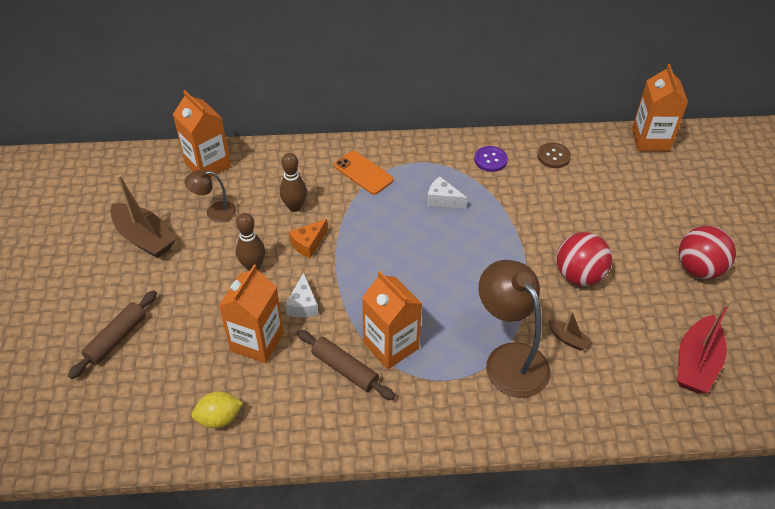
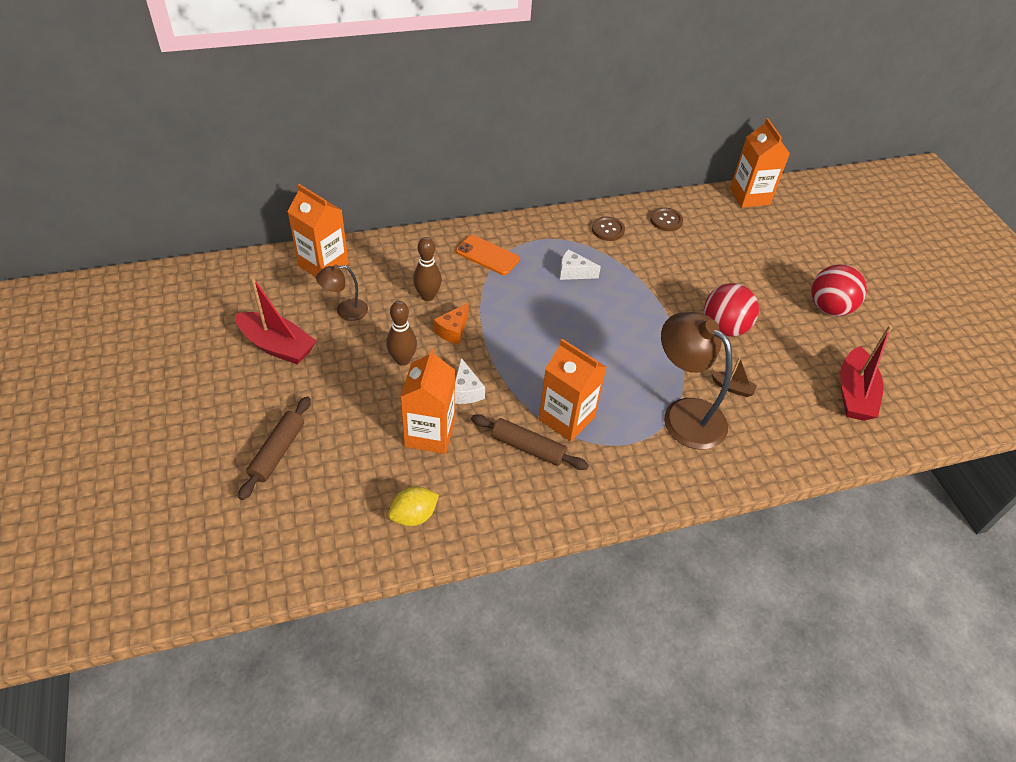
camera: 15 degrees left, 0 degrees up
brown boat [110,174,176,258] -> red boat [235,277,316,365]
purple button [474,146,508,172] -> brown button [592,216,625,241]

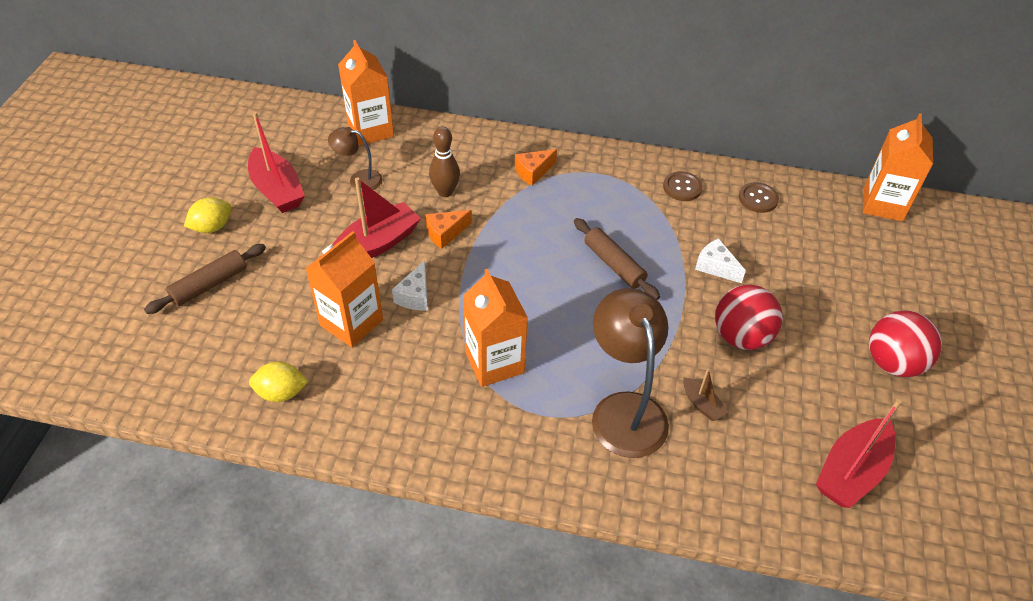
camera: 30 degrees right, 0 degrees up
brown bowling pin [386,301,417,366] -> red boat [333,177,421,258]
orange phone [456,235,520,275] -> orange cheese [515,149,557,186]
brown rolling pin [471,414,589,470] -> brown rolling pin moved to [574,218,660,300]
white cheese [560,250,601,280] -> white cheese moved to [695,238,746,283]
none -> yellow lemon [184,197,231,233]

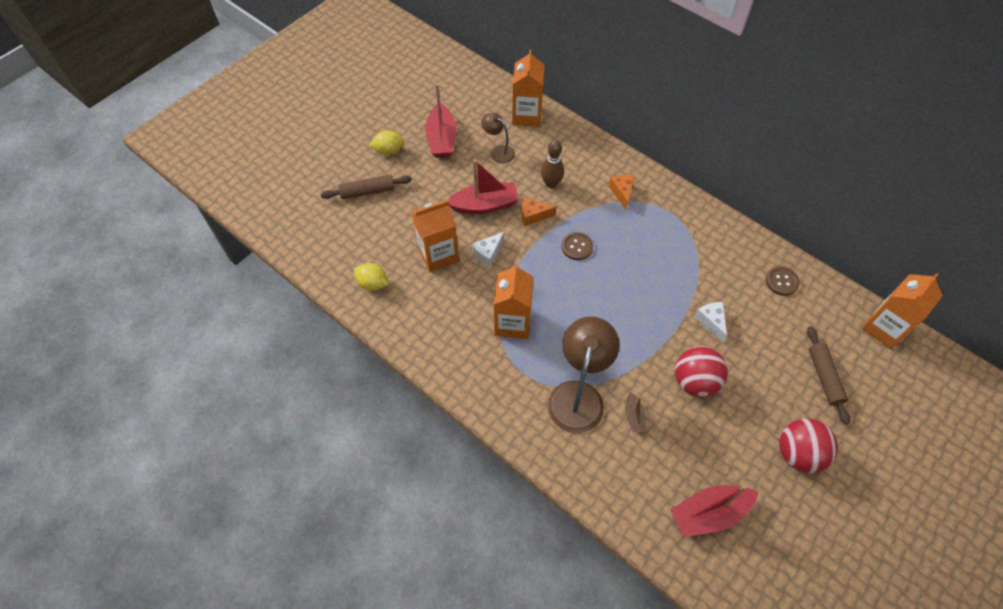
camera: 30 degrees right, 10 degrees up
orange cheese [515,149,557,186] -> orange cheese turned 90 degrees clockwise [609,175,635,209]
brown rolling pin [574,218,660,300] -> brown rolling pin moved to [807,326,850,425]
brown button [663,171,703,201] -> brown button moved to [562,232,593,260]

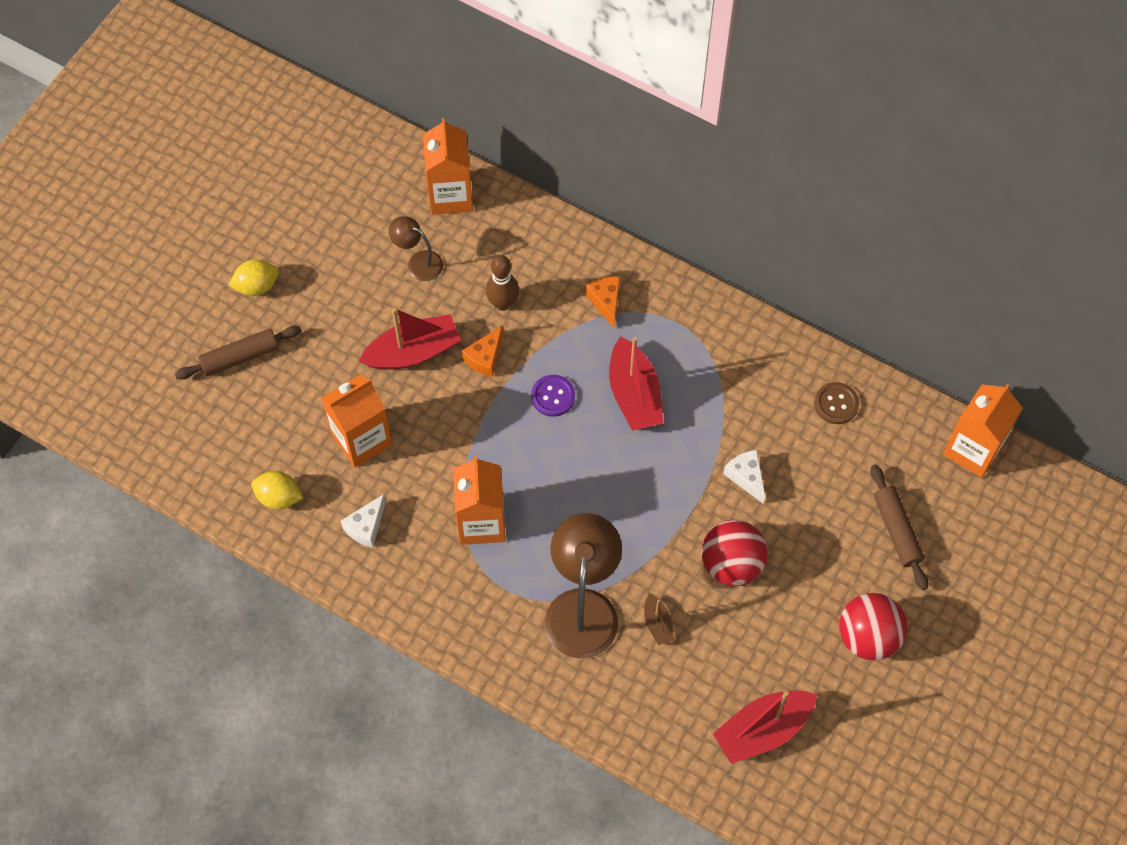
camera: 10 degrees left, 5 degrees up
red boat [425,84,457,158] -> red boat moved to [609,336,663,431]
white cheese [472,232,504,267] -> white cheese moved to [341,494,386,548]
orange cheese [522,198,557,226] -> orange cheese turned 45 degrees counterclockwise [462,325,503,377]
brown button [562,232,593,260] -> purple button [531,375,575,417]

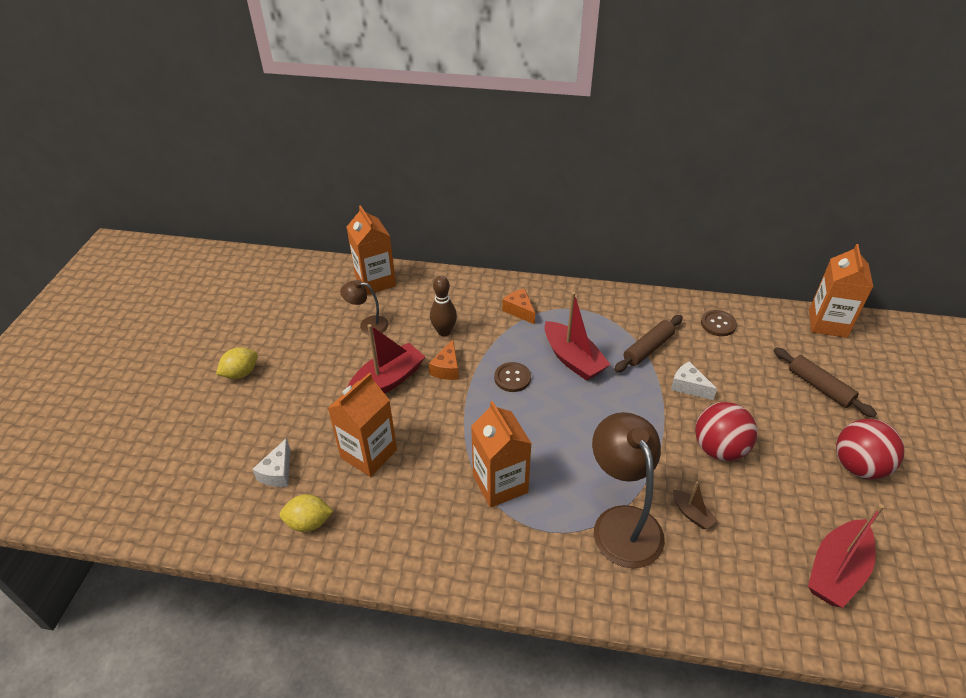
camera: 20 degrees left, 20 degrees down
brown rolling pin [175,326,302,379] -> brown rolling pin moved to [614,315,683,372]
white cheese [341,494,386,548] -> white cheese moved to [252,438,290,487]
purple button [531,375,575,417] -> brown button [494,362,531,392]

